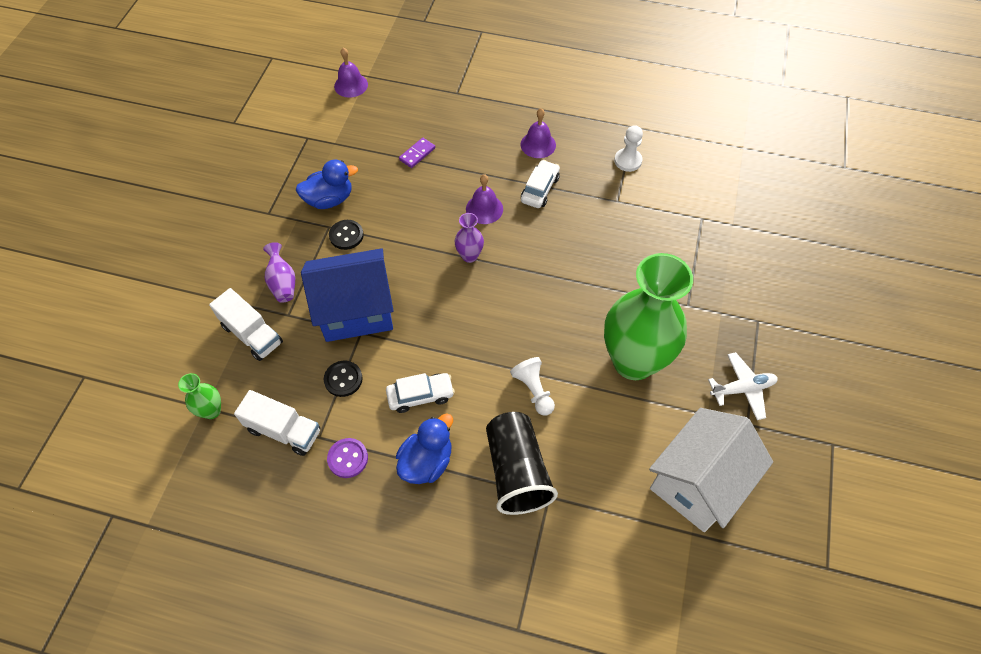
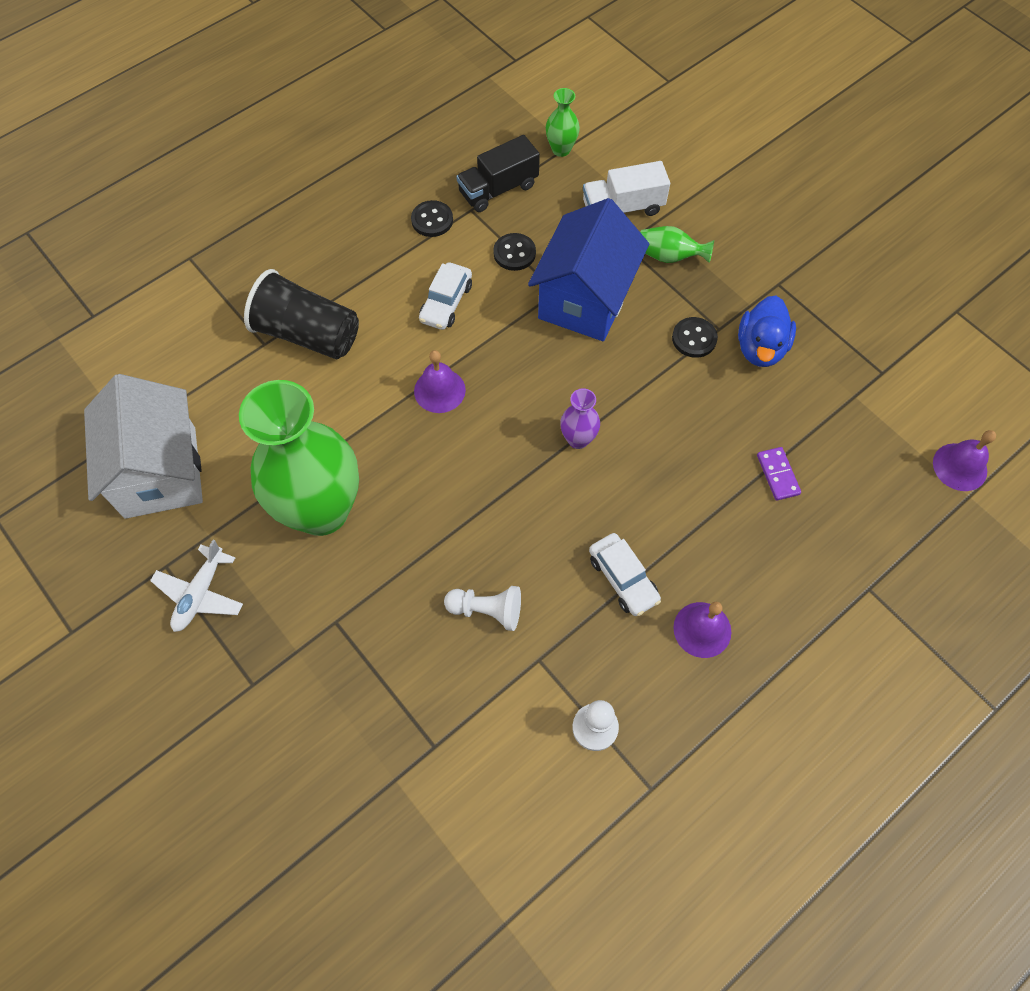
camera: 125 degrees right, 5 degrees up
white truck [234,390,320,456] -> black truck [456,135,540,212]
purple vase [263,242,295,303] -> green vase [640,226,714,263]
purple button [327,438,368,478] -> black button [411,200,453,237]
blue duck [396,414,453,484] -> none
purple bell [466,174,503,224] -> purple bell moved to [414,350,466,413]
white pawn [510,357,555,416] -> white pawn moved to [444,586,521,631]

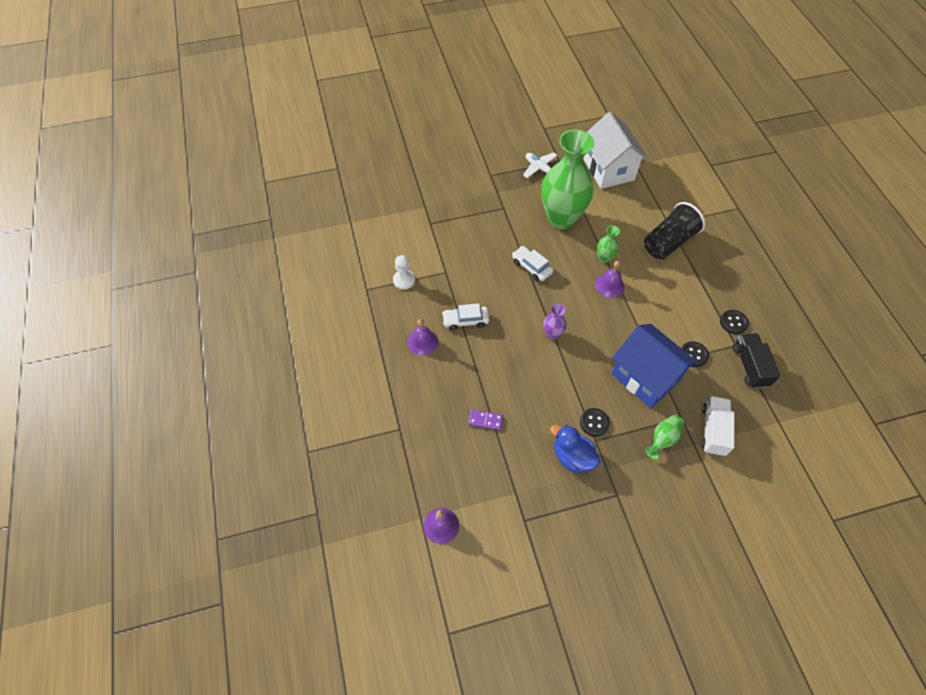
camera: 115 degrees right, 5 degrees down
white house [84,374,203,519] -> white house turned 60 degrees clockwise [584,112,648,189]
white car [419,262,472,330] -> white car moved to [512,246,553,281]
white pawn [444,586,521,631] -> none
green vase [546,88,580,157] -> green vase moved to [597,225,620,263]

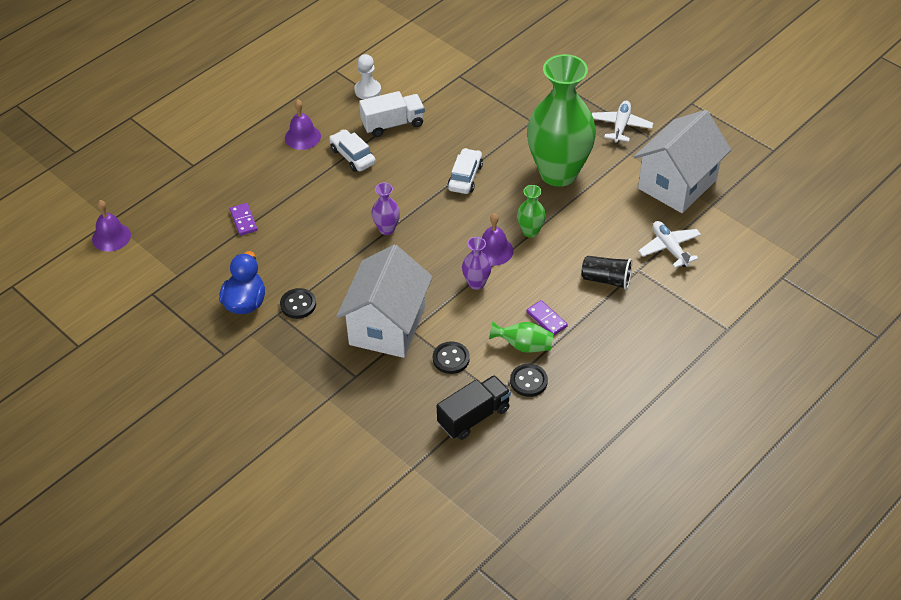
camera: 60 degrees right, 10 degrees down
blue house [611,324,698,408] -> white house [336,245,433,358]
black cup [644,202,705,259] -> black cup [581,256,632,290], size x0.60
green vase [645,415,684,460] -> green vase moved to [489,321,554,353]
white truck [701,396,735,456] -> white truck moved to [359,91,425,137]
none -> purple vase [462,237,492,290]
none -> purple domino [526,300,568,335]
none -> white plane [638,221,701,268]

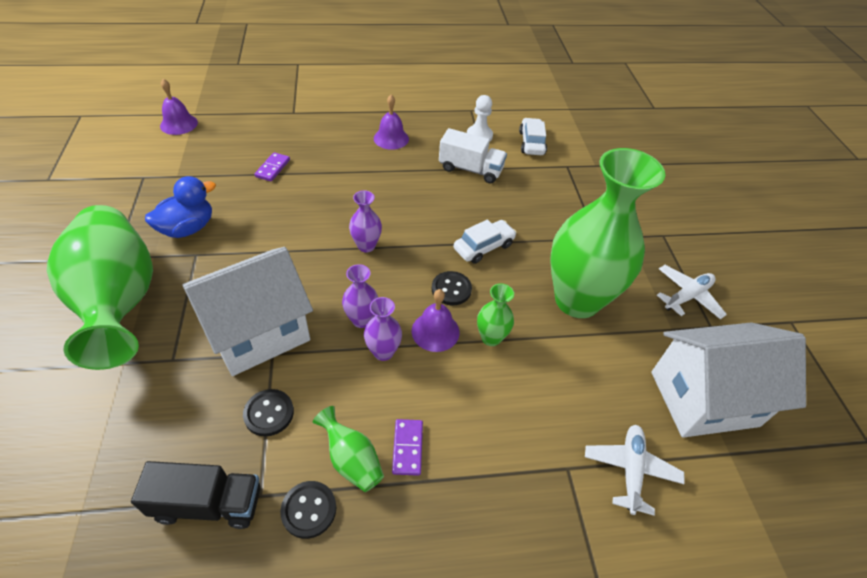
camera: 35 degrees right, 0 degrees up
black button [280,288,316,319] -> black button moved to [432,271,472,305]
white car [329,129,376,172] -> white car moved to [519,118,547,155]
black cup [581,256,632,290] -> none
none -> green vase [47,205,153,370]
none -> purple vase [342,264,378,328]

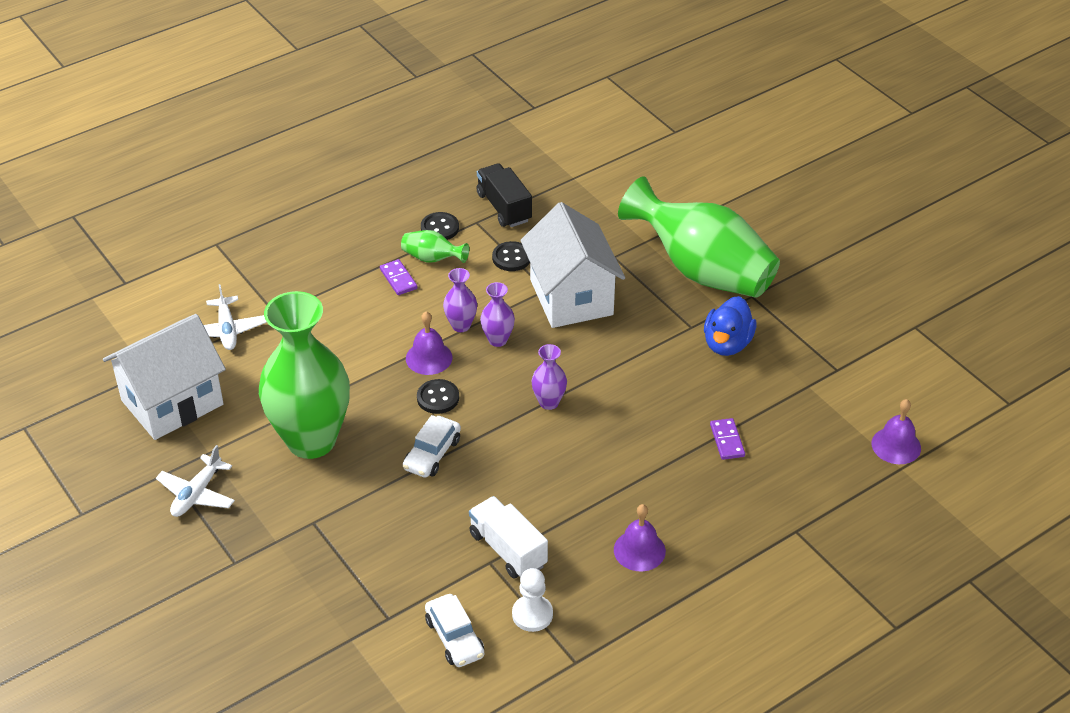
camera: 155 degrees right, 5 degrees down
black truck [131,461,261,529] -> black truck turned 90 degrees clockwise [476,163,532,227]
white house [182,247,313,376] -> white house turned 45 degrees counterclockwise [520,202,625,328]
white truck [439,128,507,184] -> white truck turned 60 degrees clockwise [469,496,548,579]
green vase [477,283,514,346] -> none

